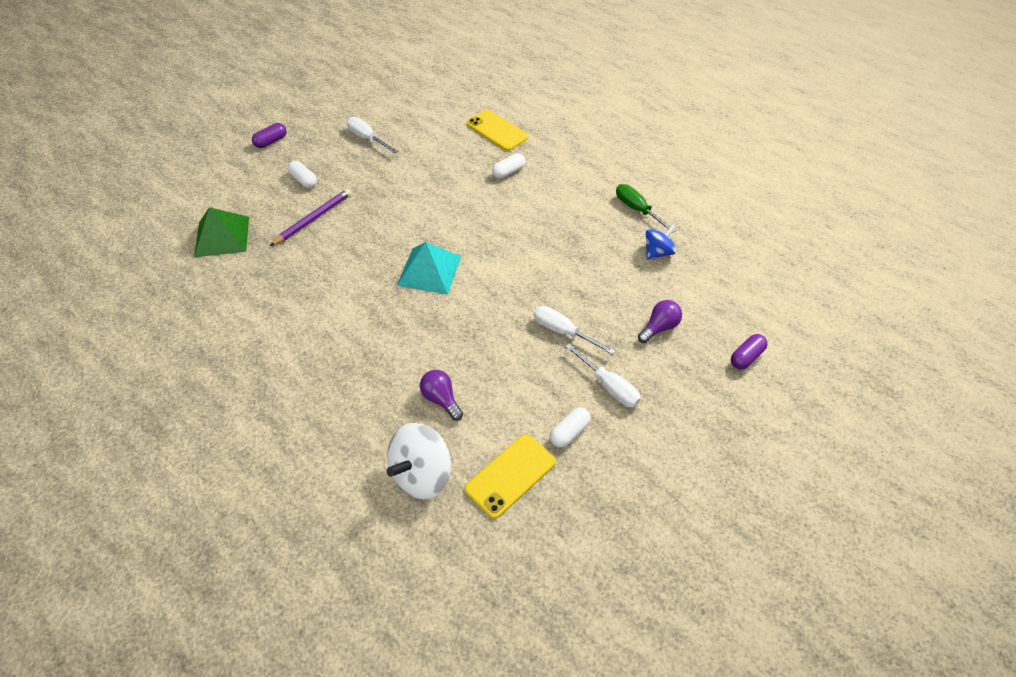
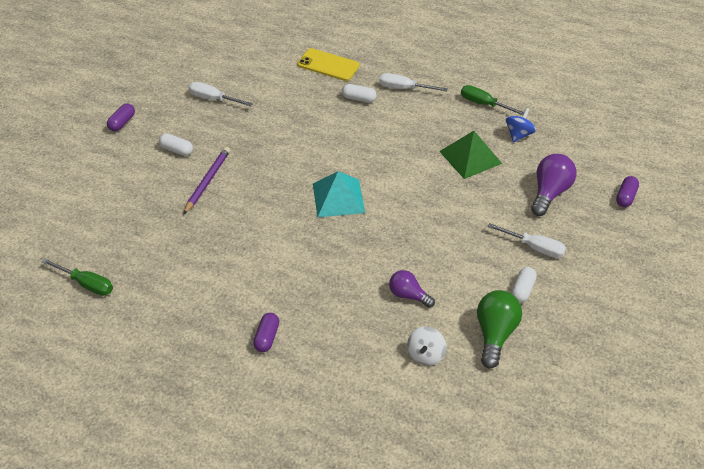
camera: 20 degrees left, 5 degrees down
green pyramid [194,207,249,257] -> green pyramid moved to [439,131,502,179]
white spinning top [387,423,451,499] -> white spinning top [407,327,446,366], size x0.61
yellow phone [465,434,556,519] -> green light bulb [477,290,522,368]
white capsule [492,153,525,179] -> white capsule turned 75 degrees clockwise [342,84,377,103]
white screwdriver [533,306,615,354] -> white screwdriver moved to [379,73,448,92]
purple light bulb [638,300,682,343] -> purple light bulb [531,154,577,216], size x1.55
none -> green screwdriver [42,258,113,296]
none -> purple capsule [253,313,279,352]

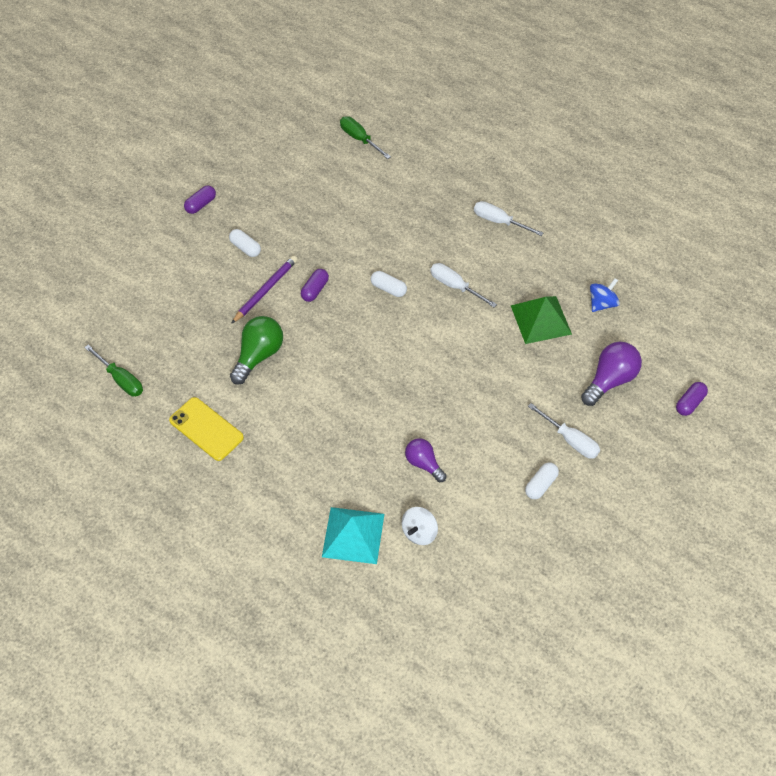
camera: 15 degrees right, 10 degrees up
white screwdriver [189,82,253,106] -> white screwdriver moved to [430,263,497,307]
purple capsule [253,313,279,352] -> purple capsule moved to [301,269,329,302]
yellow phone [297,48,360,81] -> yellow phone moved to [169,397,244,461]
turquoise pyramid [313,171,365,217] -> turquoise pyramid moved to [322,507,384,564]
white capsule [342,84,377,103] -> white capsule moved to [371,271,407,297]
green screwdriver [461,85,524,115] -> green screwdriver moved to [340,116,391,159]
green light bulb [477,290,522,368] -> green light bulb moved to [230,316,283,385]

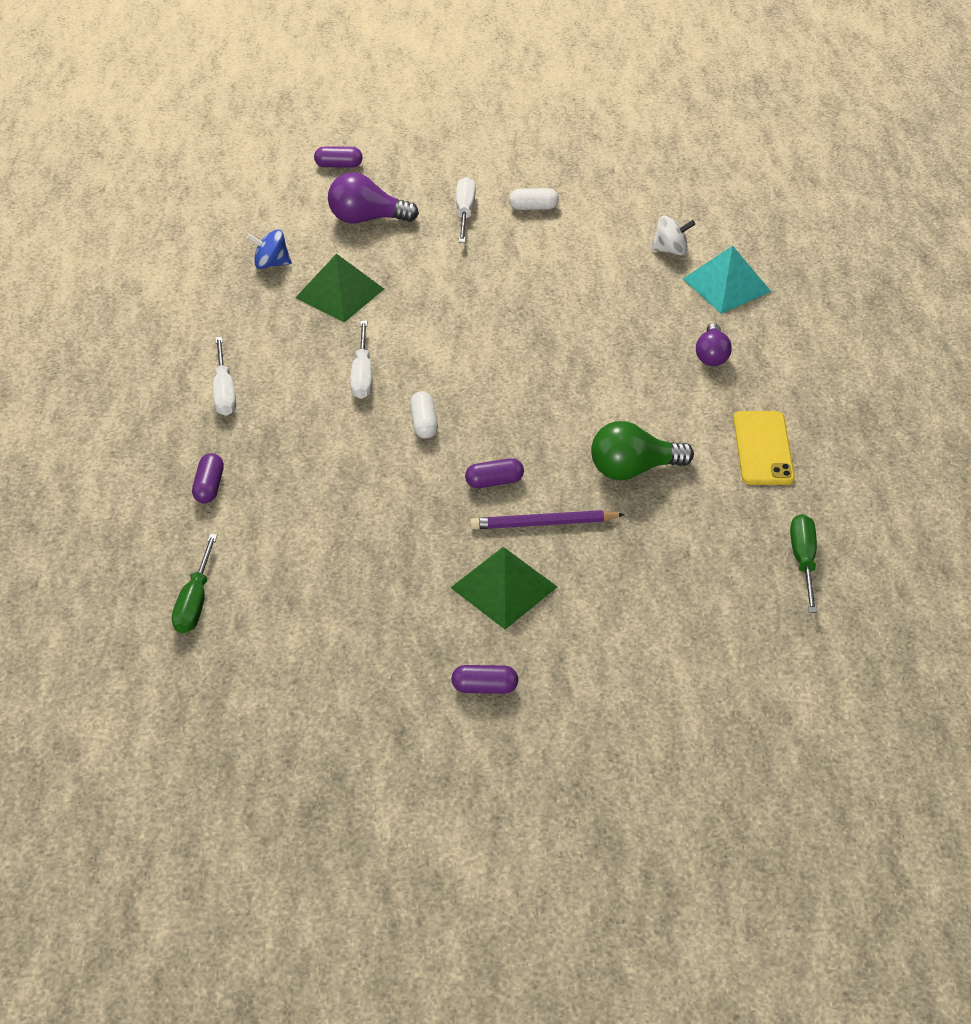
camera: 130 degrees left, 10 degrees down
white capsule [229,229,261,257] -> green pyramid [451,547,557,629]
purple light bulb [405,438,447,482] -> purple light bulb moved to [696,323,732,366]
none -> purple capsule [192,453,224,503]

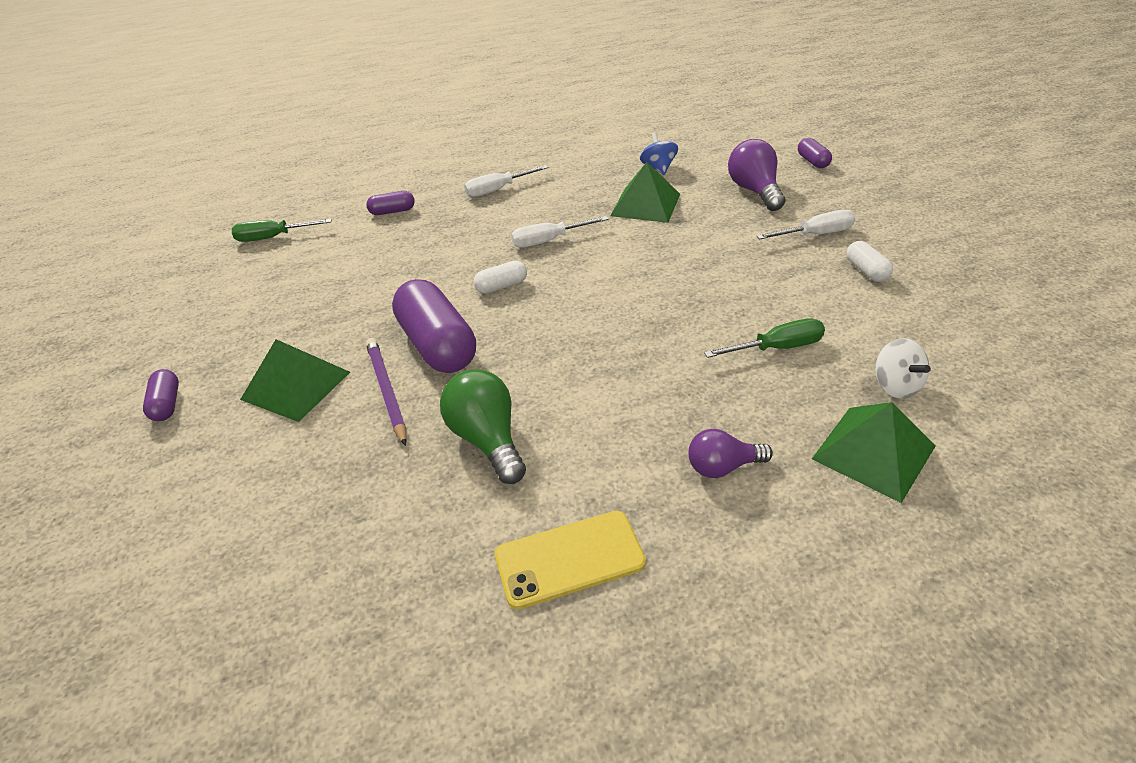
camera: 75 degrees right, 5 degrees down
purple capsule [465,458,524,488] -> purple capsule [392,279,476,373], size x2.10
turquoise pyramid [683,245,771,314] -> green pyramid [812,402,936,503]
green screwdriver [790,514,817,613] -> green screwdriver moved to [704,319,825,358]

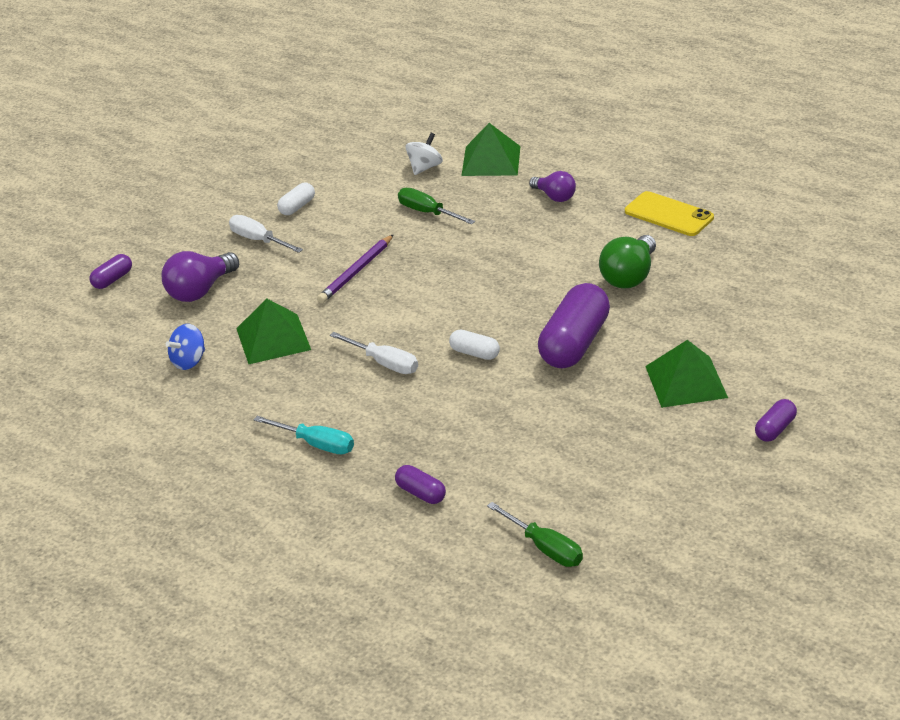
camera: 125 degrees left, 5 degrees down
purple pencil [366,338,407,446] -> purple pencil moved to [317,234,394,303]
white screwdriver [464,165,549,197] -> turquoise screwdriver [254,416,354,454]

